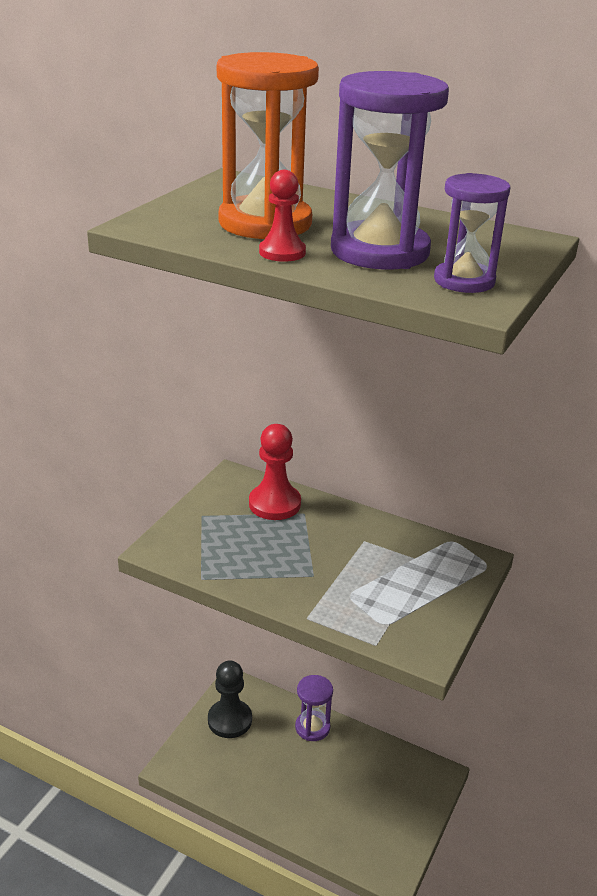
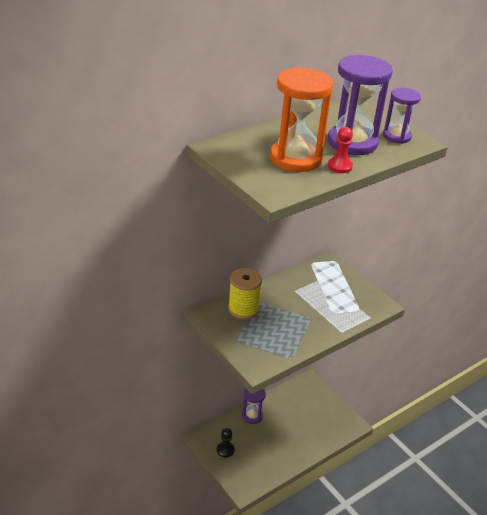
camera: 65 degrees left, 5 degrees up
black pawn [208,661,252,738] -> black pawn [217,428,235,458], size x0.63
red pawn [249,424,301,520] -> yellow spool [228,268,262,319]

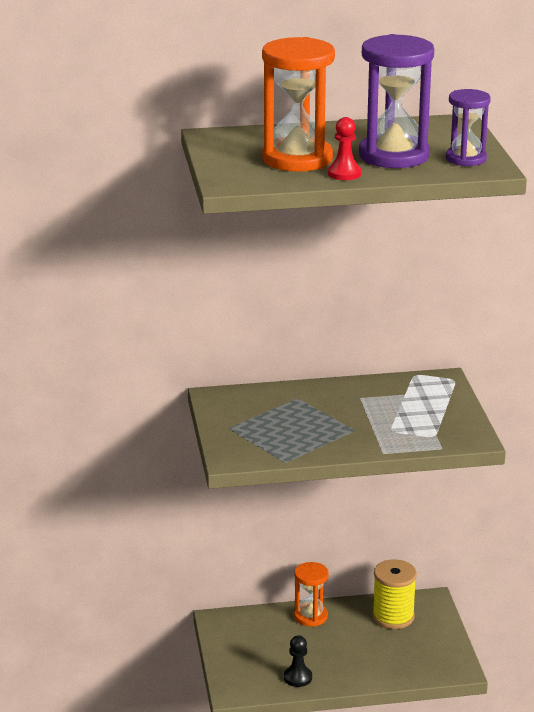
camera: 30 degrees right, 10 degrees down
black pawn [217,428,235,458] -> black pawn moved to [284,635,312,687]
yellow spool [228,268,262,319] -> yellow spool moved to [372,559,417,629]
purple hourglass [242,389,266,424] -> orange hourglass [294,562,329,627]

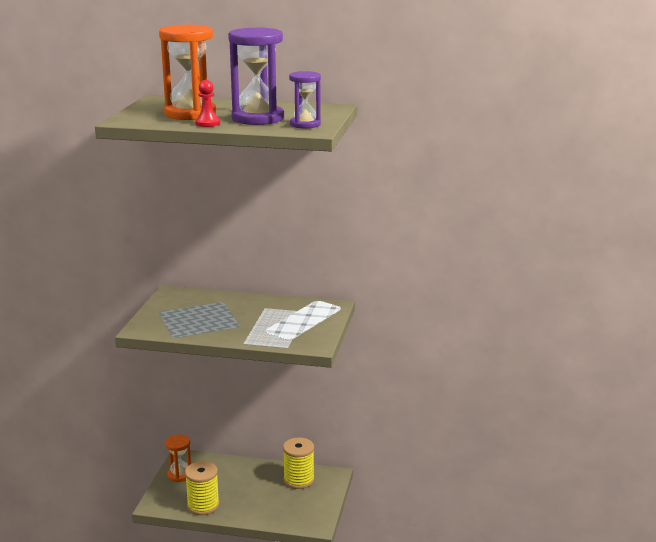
camera: 20 degrees right, 5 degrees down
black pawn [284,635,312,687] -> yellow spool [185,461,219,515]
orange hourglass [294,562,329,627] -> orange hourglass moved to [165,434,191,482]

